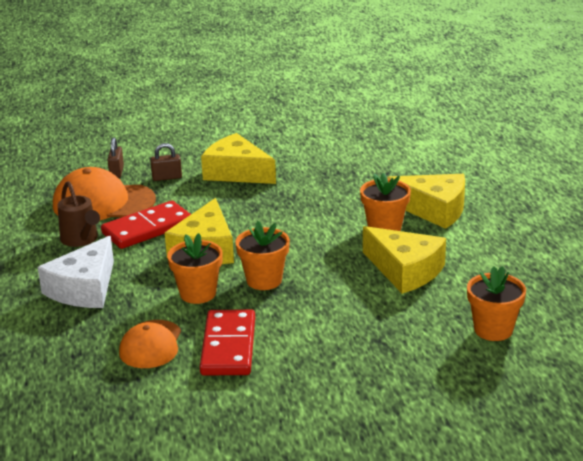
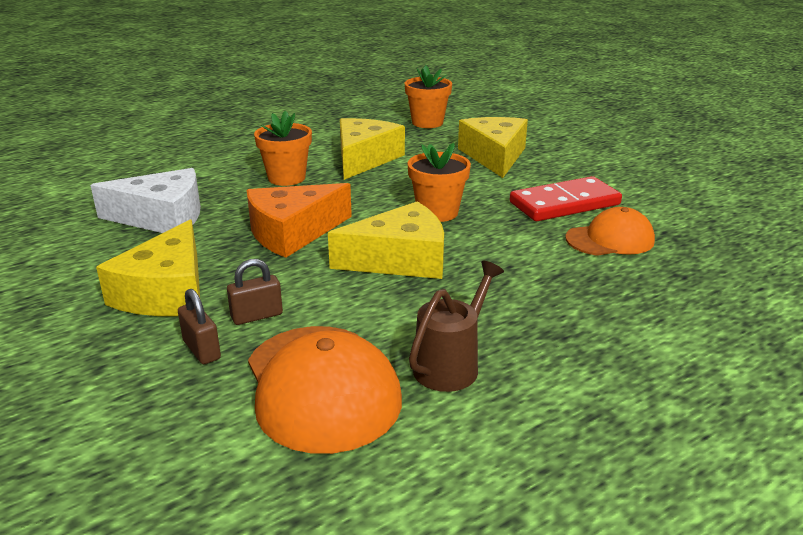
camera: 115 degrees left, 0 degrees up
white cheese [38,236,114,308] -> white cheese moved to [90,168,201,233]
red domino [101,201,191,249] -> none
brown padlock [108,137,124,178] -> brown padlock moved to [227,259,283,325]
orange flower pot [167,233,223,304] -> none
yellow cheese [387,174,465,229] -> yellow cheese moved to [458,117,528,178]
none -> orange cheese [247,183,352,258]

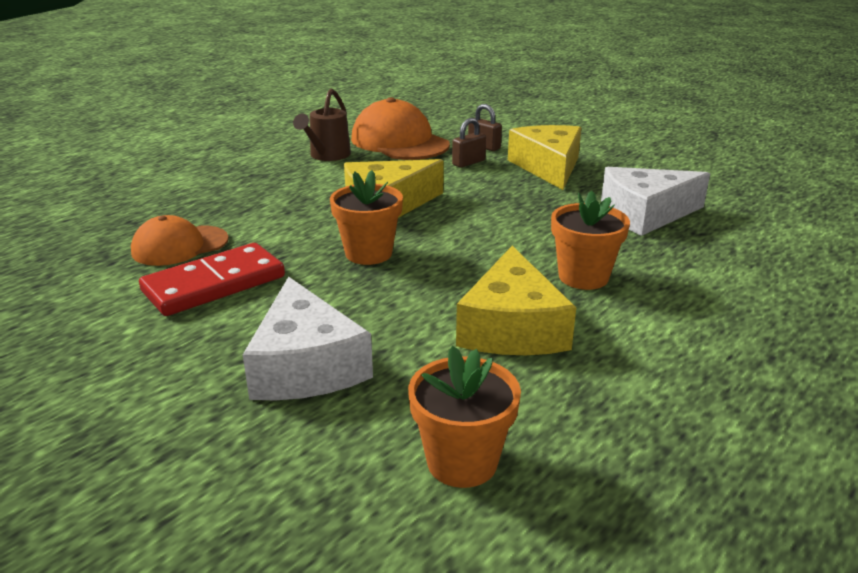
camera: 165 degrees right, 0 degrees up
orange cheese [247,183,352,258] -> none
yellow cheese [458,117,528,178] -> white cheese [243,277,373,400]

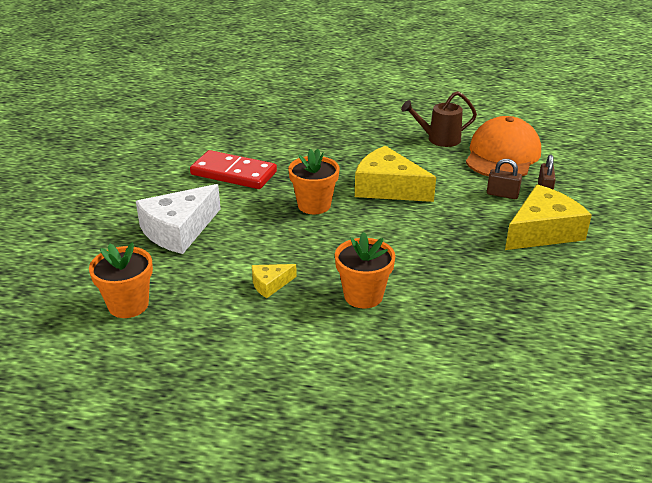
camera: 60 degrees right, 5 degrees up
orange cap [131,215,229,266] -> none
yellow cheese [456,246,576,355] -> yellow cheese [252,264,297,298], size x0.48
white cheese [601,167,710,236] -> none

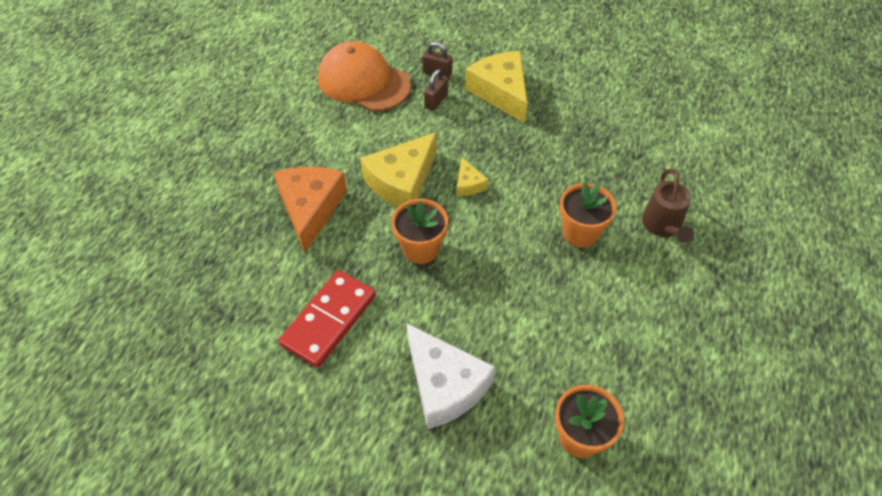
camera: 80 degrees left, 20 degrees up
yellow cheese [252,264,297,298] -> yellow cheese moved to [456,157,488,196]
brown watering can [401,91,477,147] -> brown watering can moved to [642,169,694,243]
none -> orange cheese [273,167,347,253]

